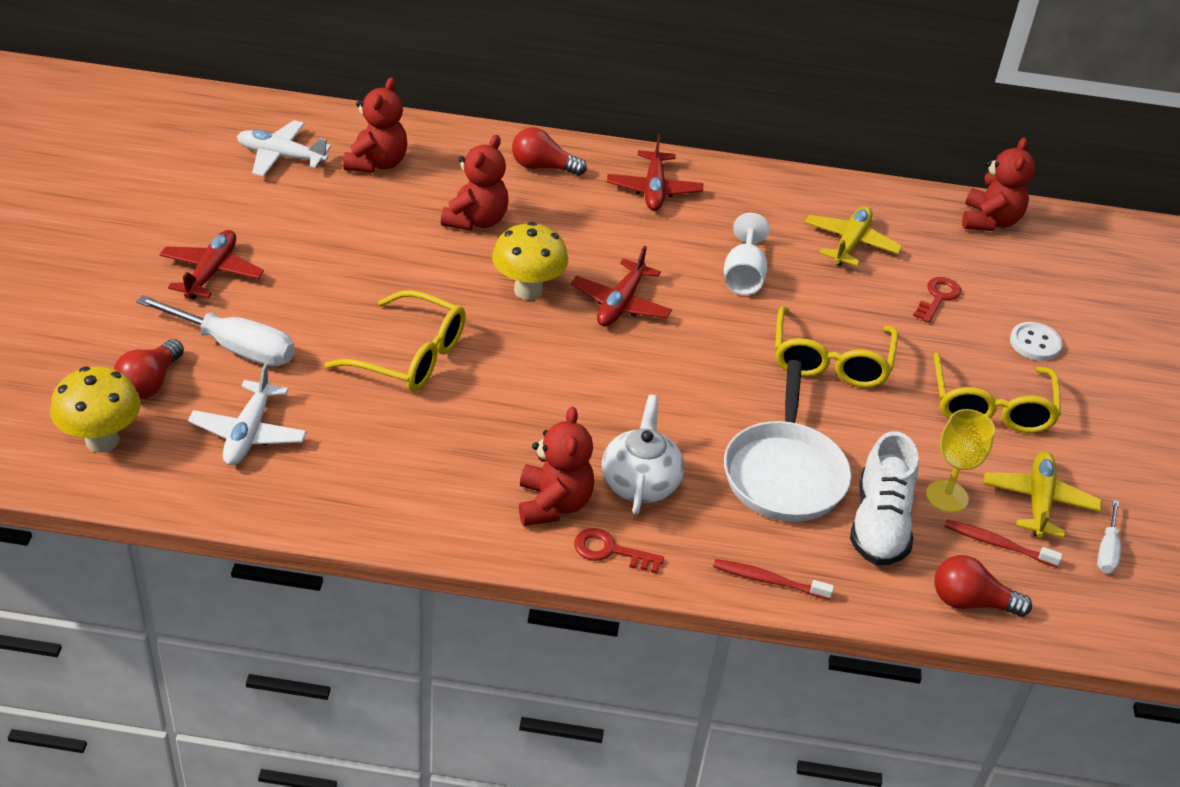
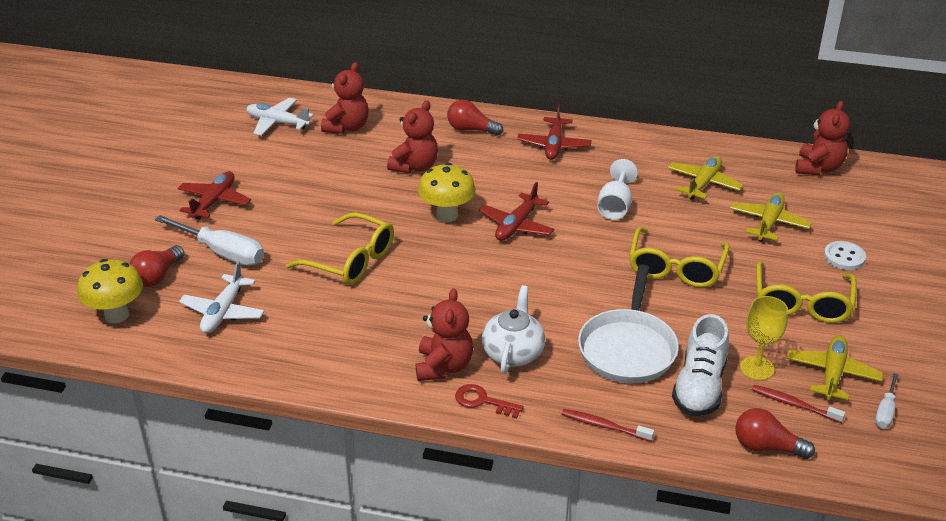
camera: 10 degrees right, 5 degrees down
red key [913,277,961,323] -> yellow plane [730,192,812,241]

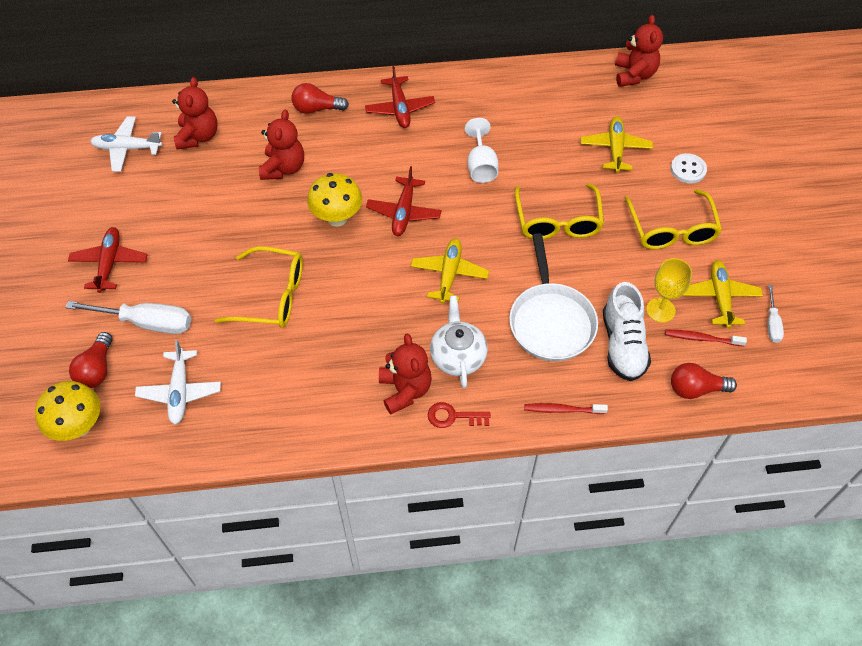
camera: 20 degrees left, 20 degrees up
yellow plane [668,156,743,200] -> yellow plane moved to [411,238,489,304]

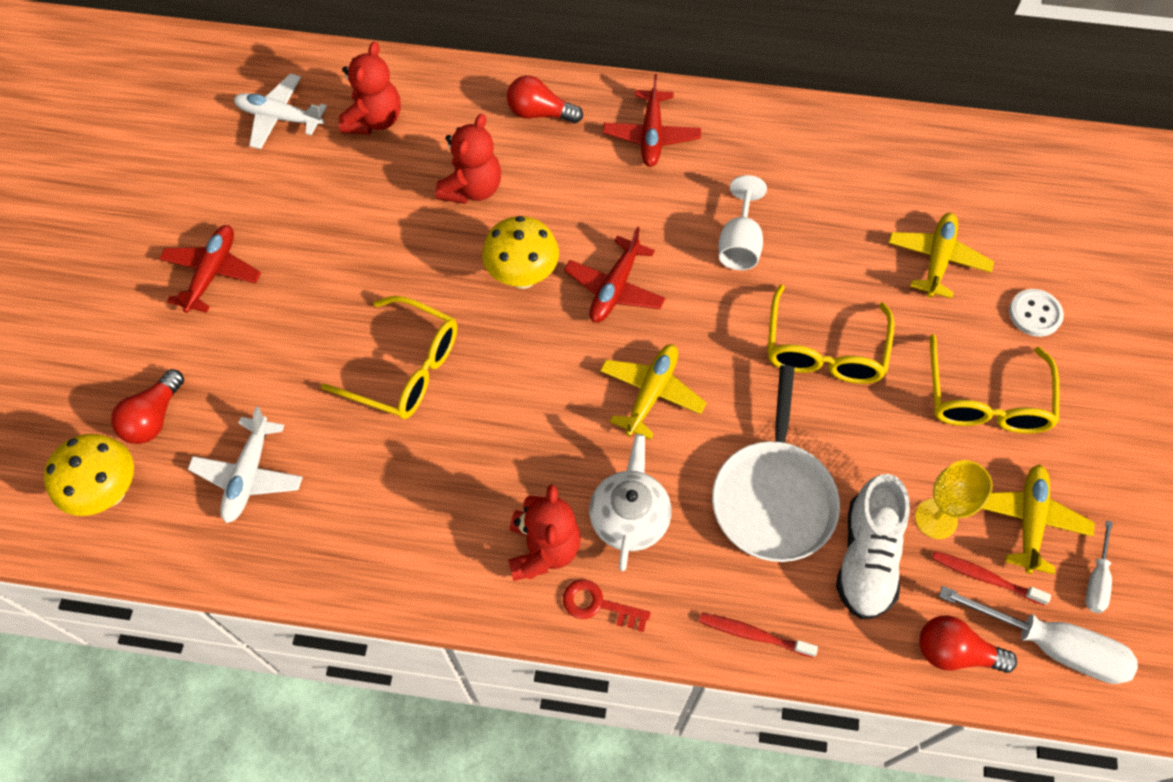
camera: 15 degrees right, 5 degrees up
white screwdriver [65,301,191,334] -> white screwdriver moved to [939,586,1138,684]
red teddy bear [615,15,663,87] -> none

